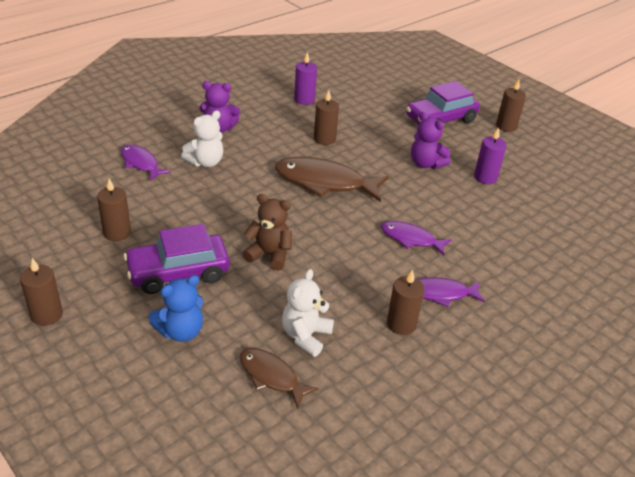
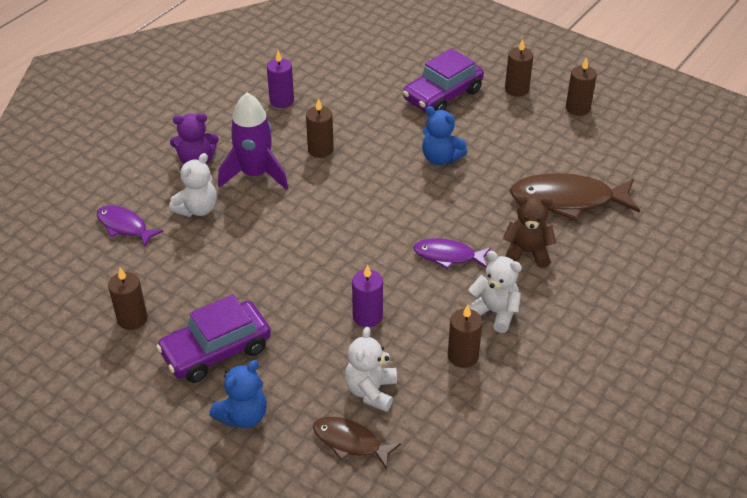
camera: 10 degrees left, 5 degrees up
brown candle [20,258,63,326] -> brown candle moved to [566,57,597,116]
brown teddy bear [243,194,292,271] -> brown teddy bear moved to [503,195,556,268]
brown fish [275,157,389,202] -> brown fish moved to [510,173,640,221]
purple teddy bear [411,112,451,169] -> blue teddy bear [422,106,467,165]
purple fish [418,277,485,307] -> white teddy bear [468,251,522,333]
purple candle [474,127,507,184] -> purple candle moved to [352,264,383,327]
none -> purple rocket [218,93,288,190]

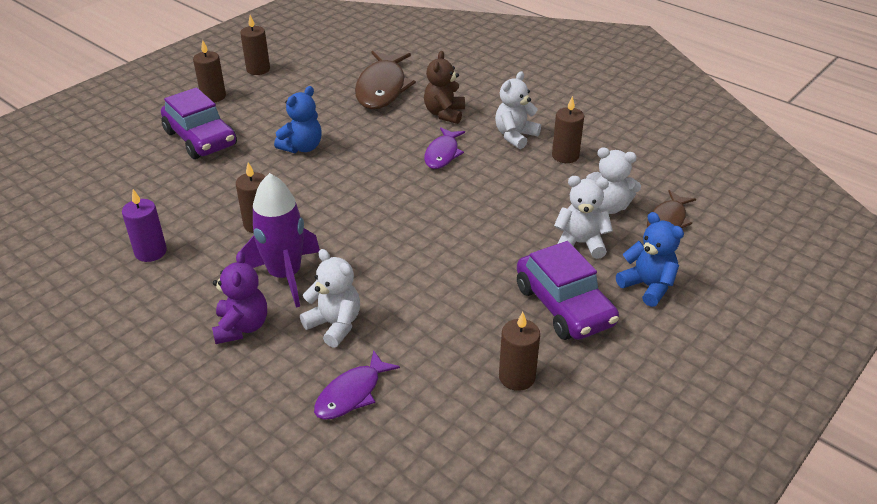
camera: 85 degrees left, 5 degrees down
purple candle [352,264,383,327] -> none
none -> white teddy bear [554,176,613,259]

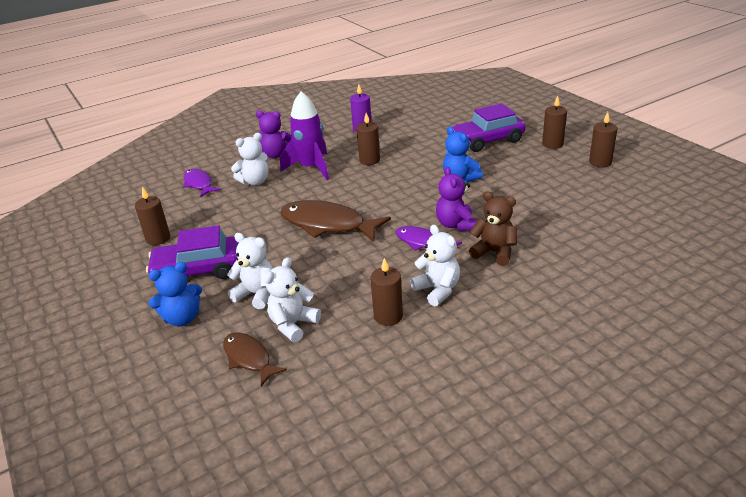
camera: 110 degrees right, 5 degrees down
brown fish [355,51,416,109] -> brown fish moved to [280,200,391,242]
white teddy bear [554,176,613,259] -> white teddy bear turned 90 degrees counterclockwise [227,233,273,309]
none -> purple teddy bear [436,167,477,231]

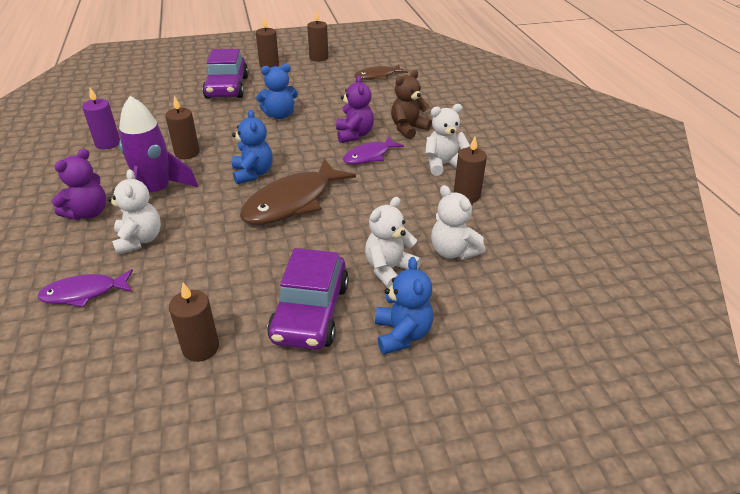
camera: 75 degrees left, 5 degrees up
brown fish [223,333,287,386] -> brown fish moved to [354,64,408,80]
purple teddy bear [436,167,477,231] -> purple teddy bear turned 105 degrees counterclockwise [336,75,374,143]
none -> blue teddy bear [232,109,273,184]

